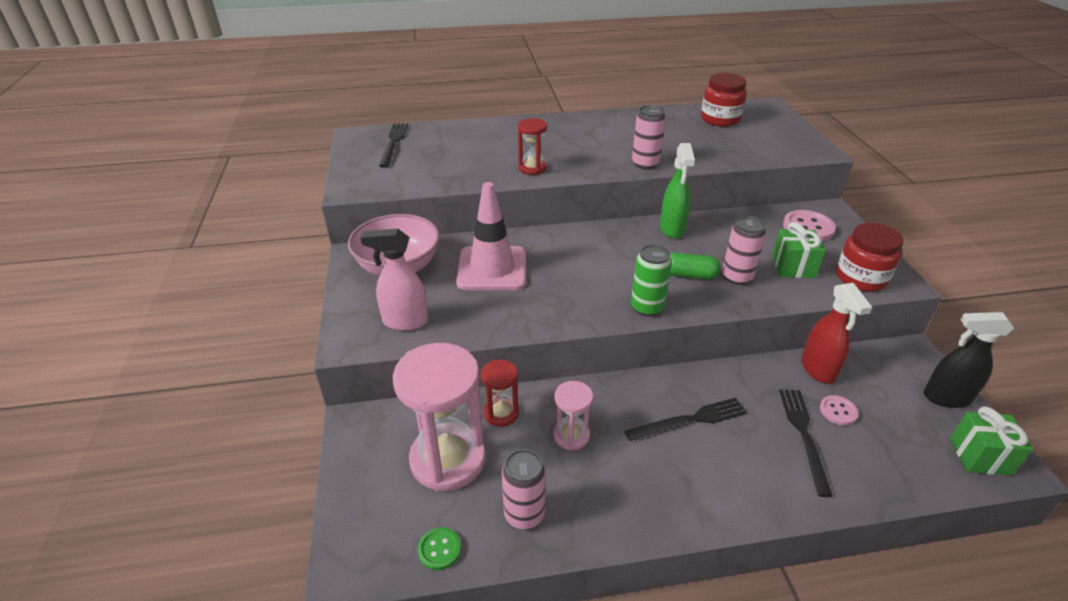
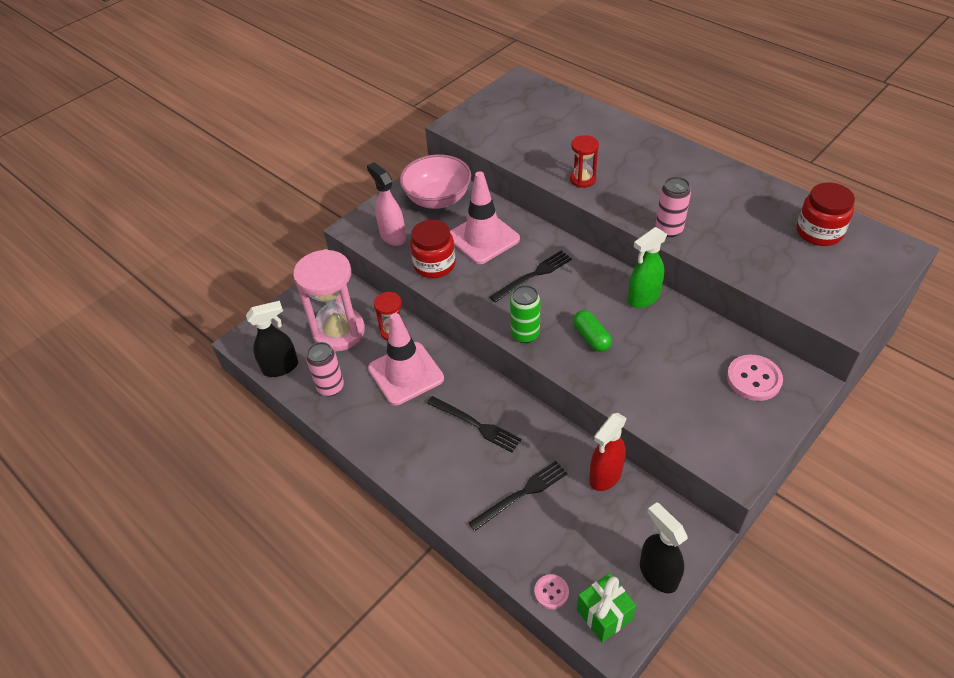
camera: 55 degrees right, 10 degrees up
black fork [379,124,408,168] -> black fork moved to [490,250,572,303]
green button [418,527,461,570] -> black spray bottle [246,301,298,377]
pink hourglass [553,381,593,450] -> pink traffic cone [368,313,444,406]
pink can [722,216,766,285] -> none
green gift [772,222,826,278] -> none
pink button [820,395,858,425] -> pink button moved to [534,574,569,609]
red jar [836,223,904,292] -> red jar moved to [410,220,455,278]

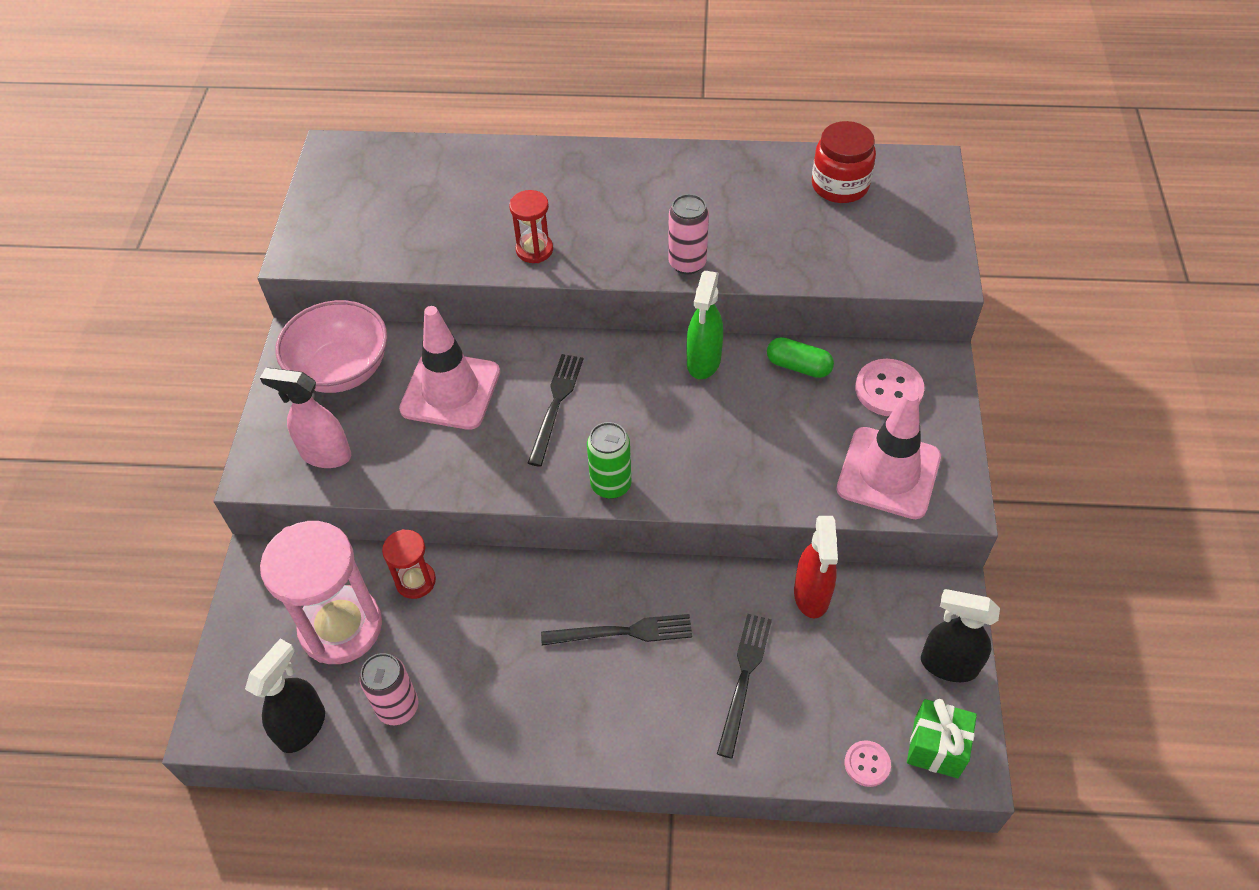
camera: 40 degrees left, 5 degrees up
pink traffic cone [368,313,444,406] -> pink traffic cone moved to [836,390,941,519]
red jar [410,220,455,278] -> none
green capsule [573,310,612,352] -> green capsule moved to [767,337,834,378]

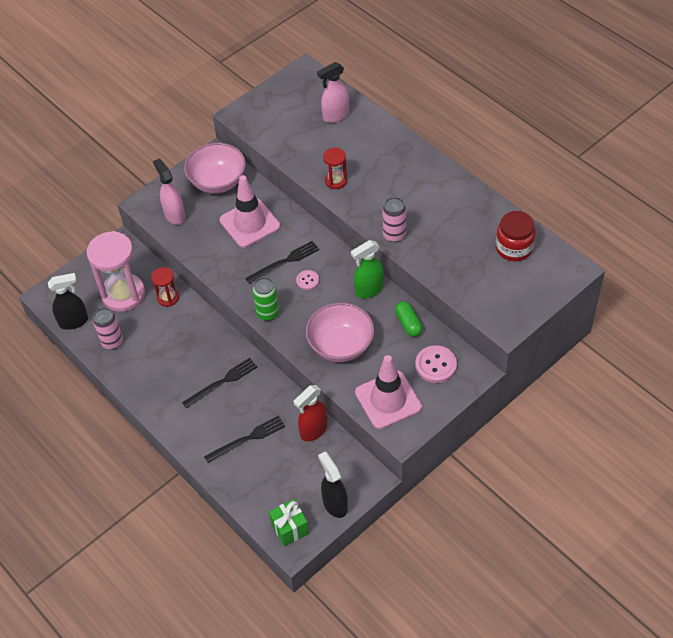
camera: 45 degrees right, 0 degrees up
black fork [541,614,692,646] -> black fork turned 75 degrees counterclockwise [182,358,257,408]
pink button [845,740,891,787] -> pink button moved to [296,270,319,290]
none -> pink bowl [306,302,374,362]
none -> pink spray bottle [317,62,349,123]

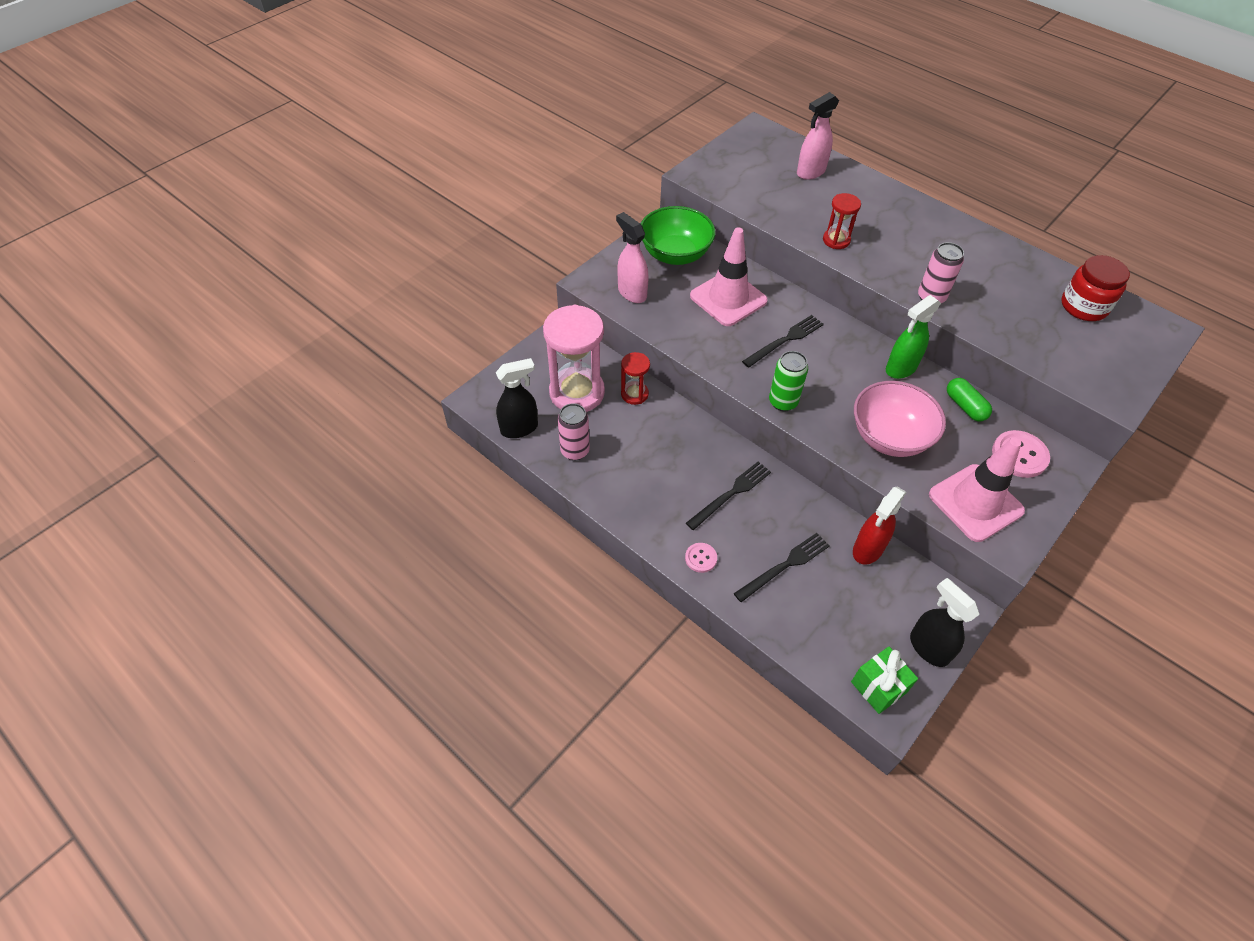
camera: 10 degrees left, 0 degrees up
pink bowl [184,143,246,194] -> green bowl [641,206,716,265]
pink button [296,270,319,290] -> pink button moved to [685,543,717,573]

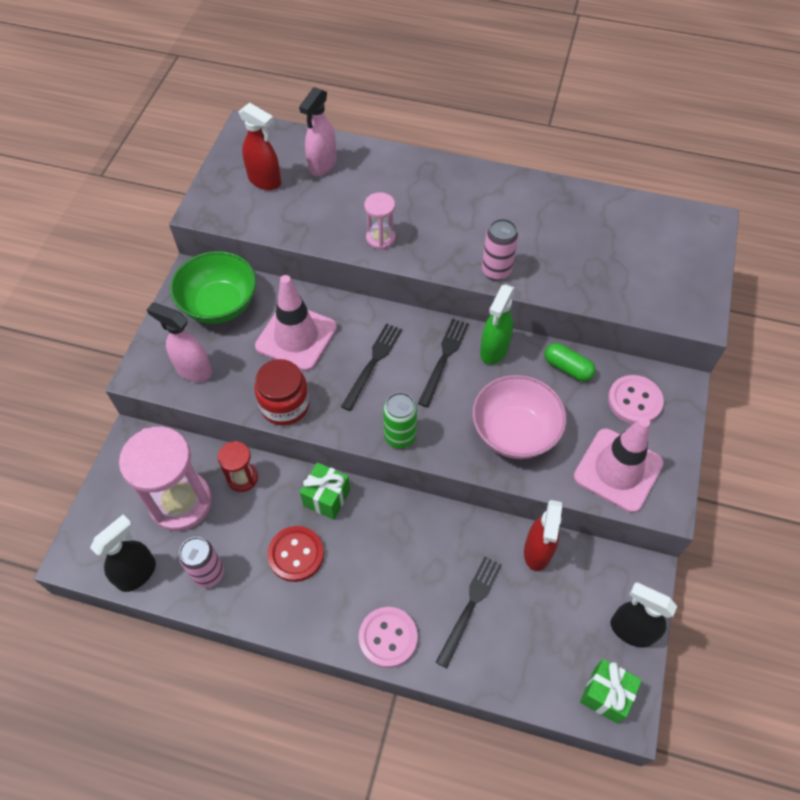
camera: 25 degrees left, 5 degrees up
pink button [685,543,717,573] -> pink button [359,607,418,668], size x1.72
black fork [686,461,771,530] -> black fork moved to [418,319,469,407]
red hourglass [823,193,861,249] -> pink hourglass [364,192,395,250]
red jar [1061,255,1130,321] -> red jar moved to [254,359,310,425]
none -> red spray bottle [239,103,281,190]
none -> red button [267,526,324,582]
none -> green gift [300,462,350,520]

